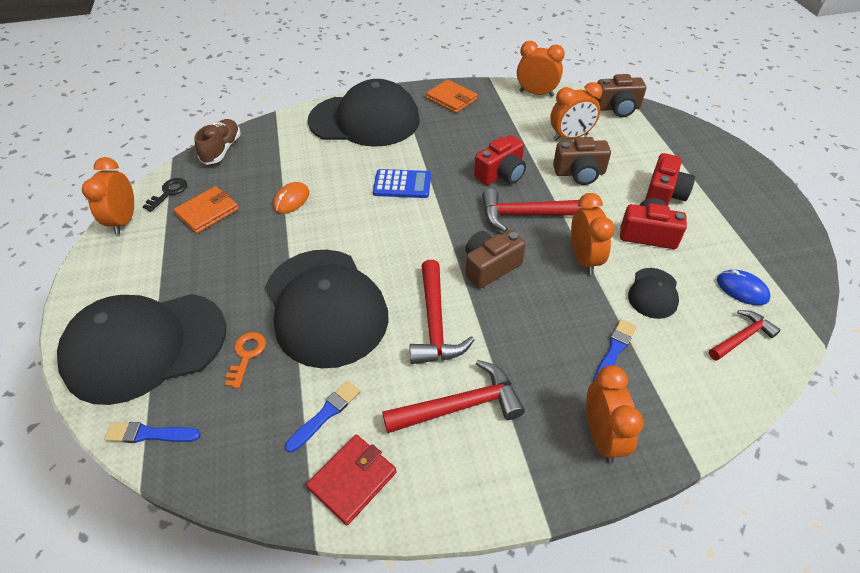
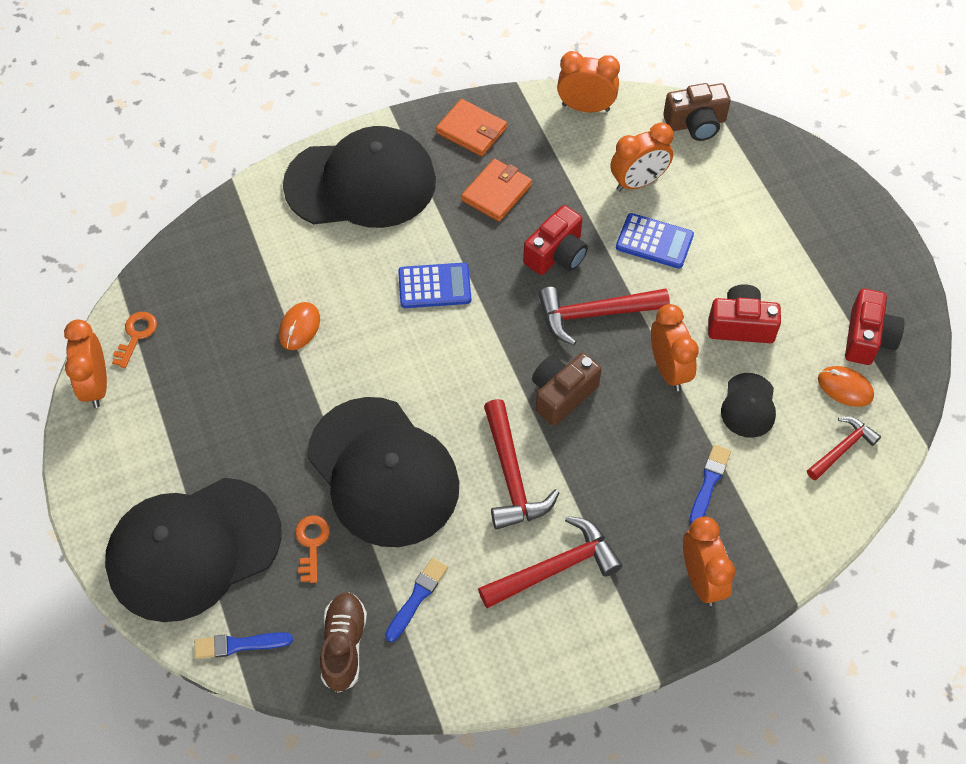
camera: 10 degrees left, 10 degrees up
black key [142,178,187,212] -> orange key [112,312,157,368]
orange wallet [174,186,239,234] -> orange wallet moved to [461,159,532,222]
brown shoe [194,119,241,165] -> brown shoe moved to [320,592,367,693]
red wallet [306,434,397,525] -> none
brown camera [553,137,611,185] -> blue calculator [616,213,694,269]
red camera [645,153,695,206] -> red camera moved to [845,288,904,365]
blue mouse [717,270,771,305] -> orange mouse [818,366,874,407]

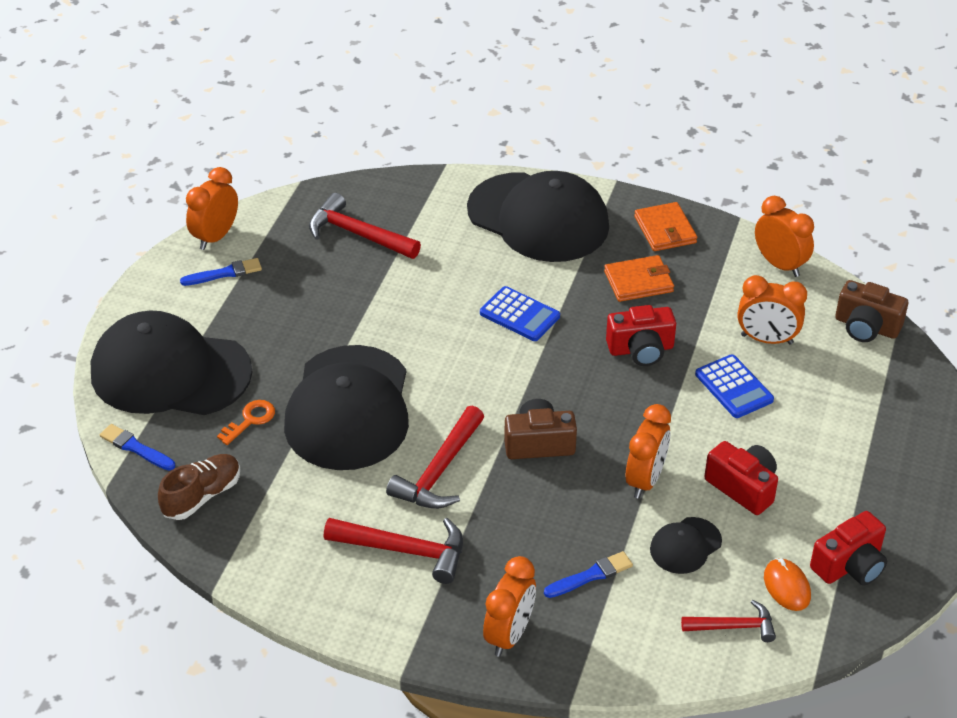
camera: 40 degrees right, 15 degrees down
orange key [112,312,157,368] -> none
orange mouse [279,302,320,350] -> none
blue brush [385,558,448,642] -> blue brush moved to [180,258,262,286]
red hammer [538,287,670,345] -> red hammer moved to [309,193,421,259]

